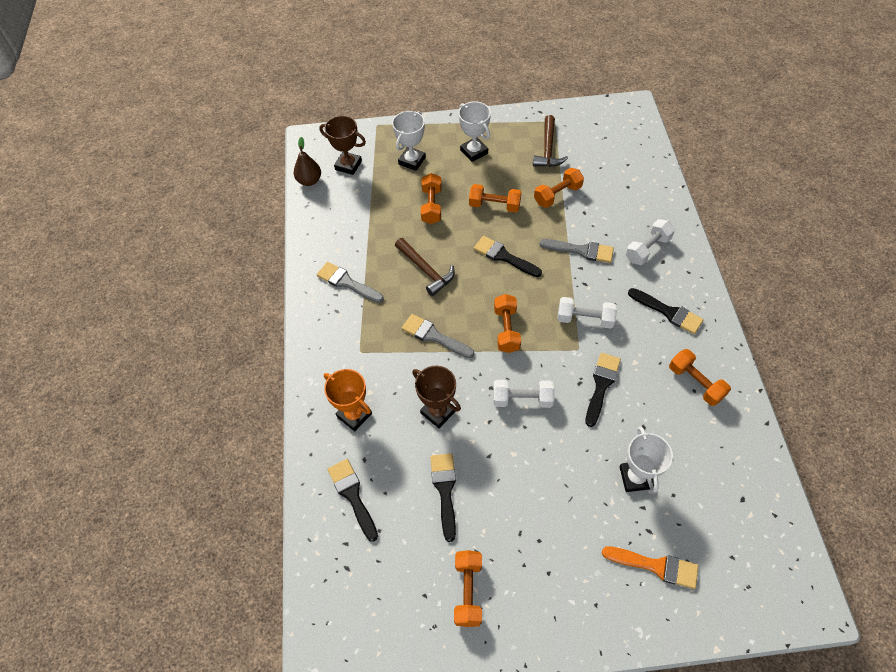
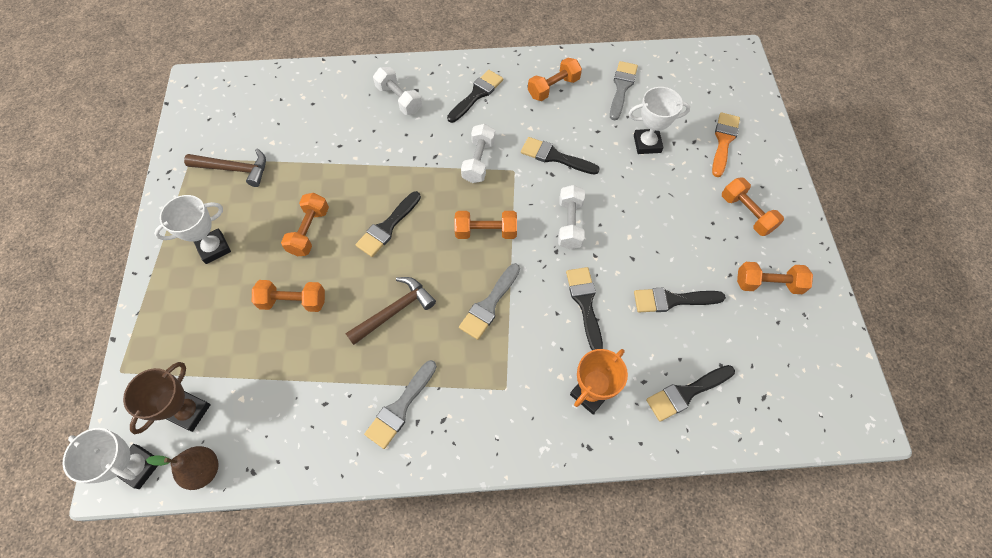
camera: 90 degrees left, 5 degrees up
white trophy [392,111,426,171] -> white trophy moved to [63,428,158,489]
brown trophy [412,366,461,428] -> black brush [566,267,603,350]
orange dumbbell [534,168,584,208] -> orange dumbbell moved to [722,177,784,236]
grey brush [539,239,614,263] -> grey brush moved to [610,61,638,120]

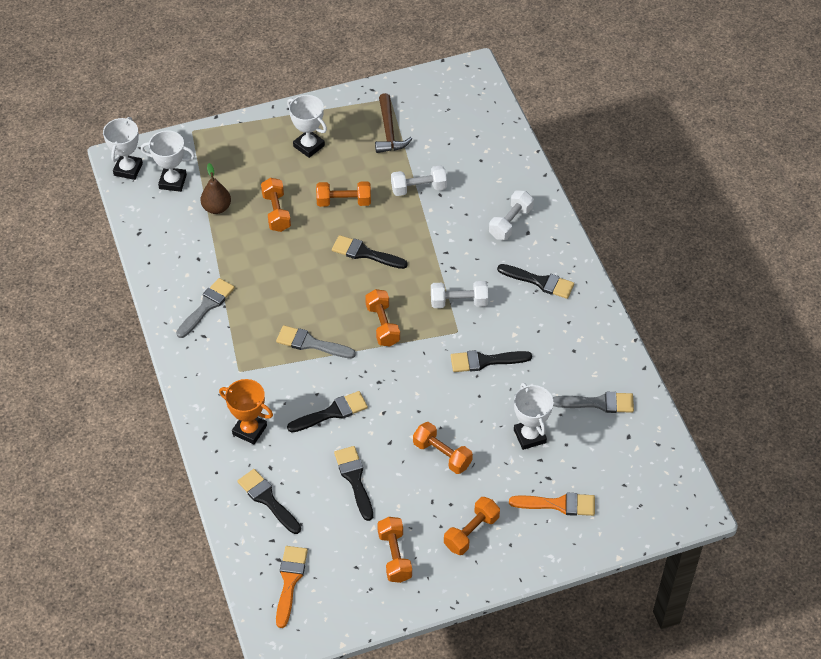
camera: 75 degrees right, 10 degrees down
brown trophy [123,362,211,434] -> white trophy [141,131,195,192]
brown pear [146,446,219,490] -> brown pear moved to [201,163,231,214]
brown hammer [345,277,436,345] -> none
grey brush [364,360,437,449] -> grey brush turned 105 degrees clockwise [176,278,235,338]
black brush [521,137,600,175] -> black brush turned 105 degrees counterclockwise [451,350,532,372]
orange dumbbell [528,58,582,101] -> orange dumbbell moved to [413,422,473,474]
white dumbbell [558,185,585,249] -> white dumbbell moved to [391,165,447,196]
none -> orange brush [276,546,308,628]

